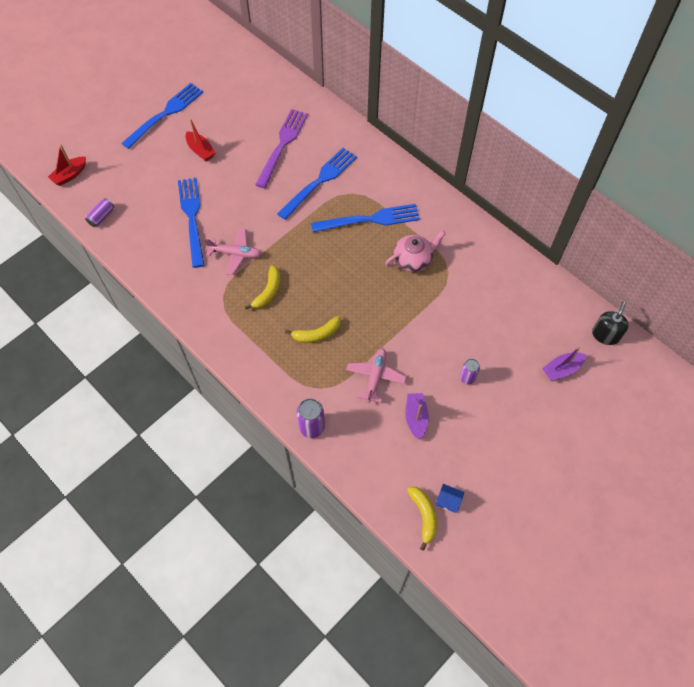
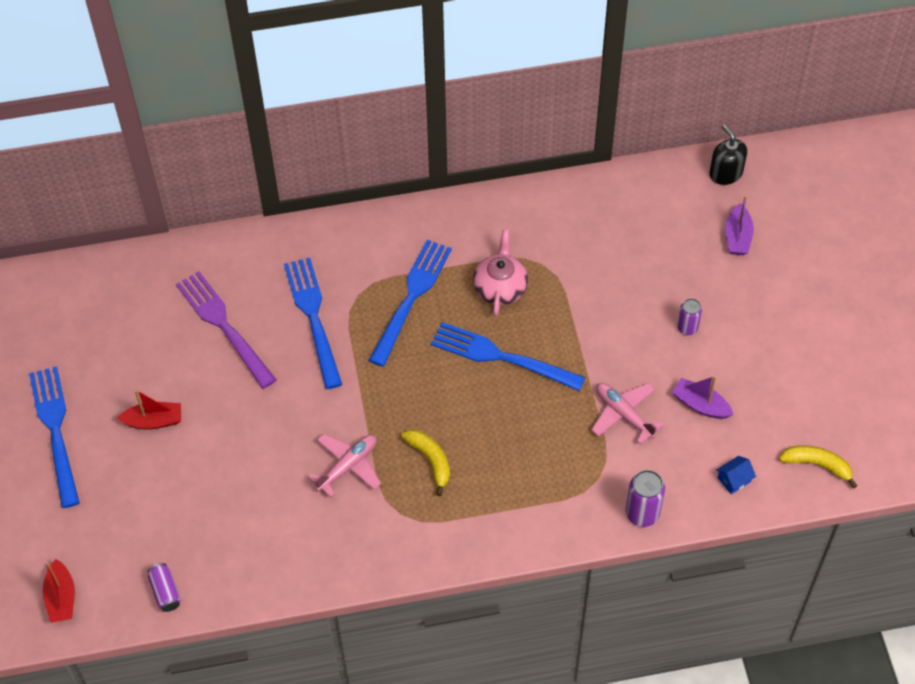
camera: 55 degrees left, 5 degrees down
blue fork [178,178,204,268] -> blue fork moved to [431,322,585,391]
yellow banana [285,316,341,343] -> none
blue house [436,484,464,513] -> blue house moved to [716,456,756,494]

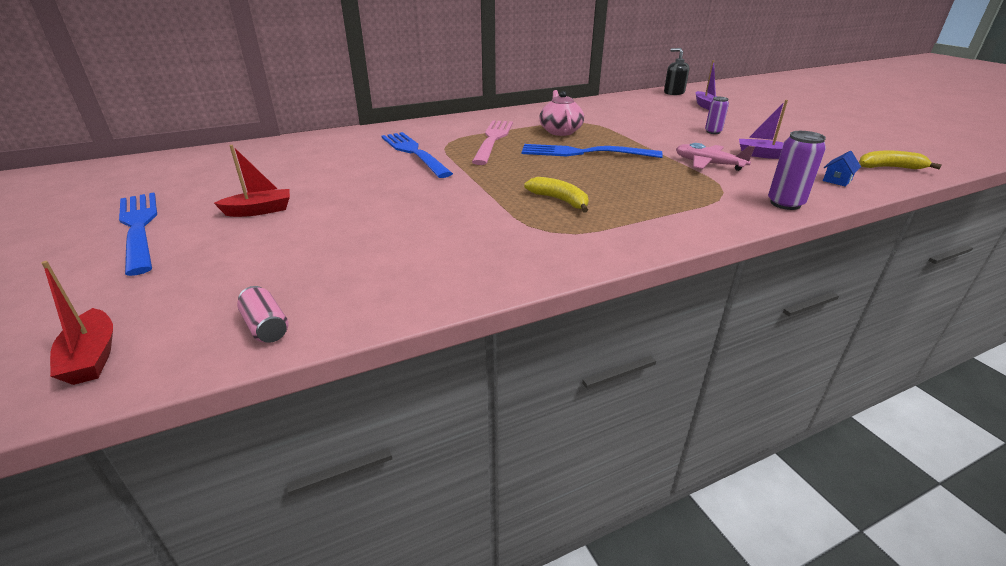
camera: 15 degrees left, 25 degrees down
purple can [148,563,181,612] -> pink can [237,286,288,343]
purple fork [176,271,277,389] -> none
pink plane [308,434,381,497] -> none
blue fork [369,240,452,367] -> pink fork [472,120,513,165]

